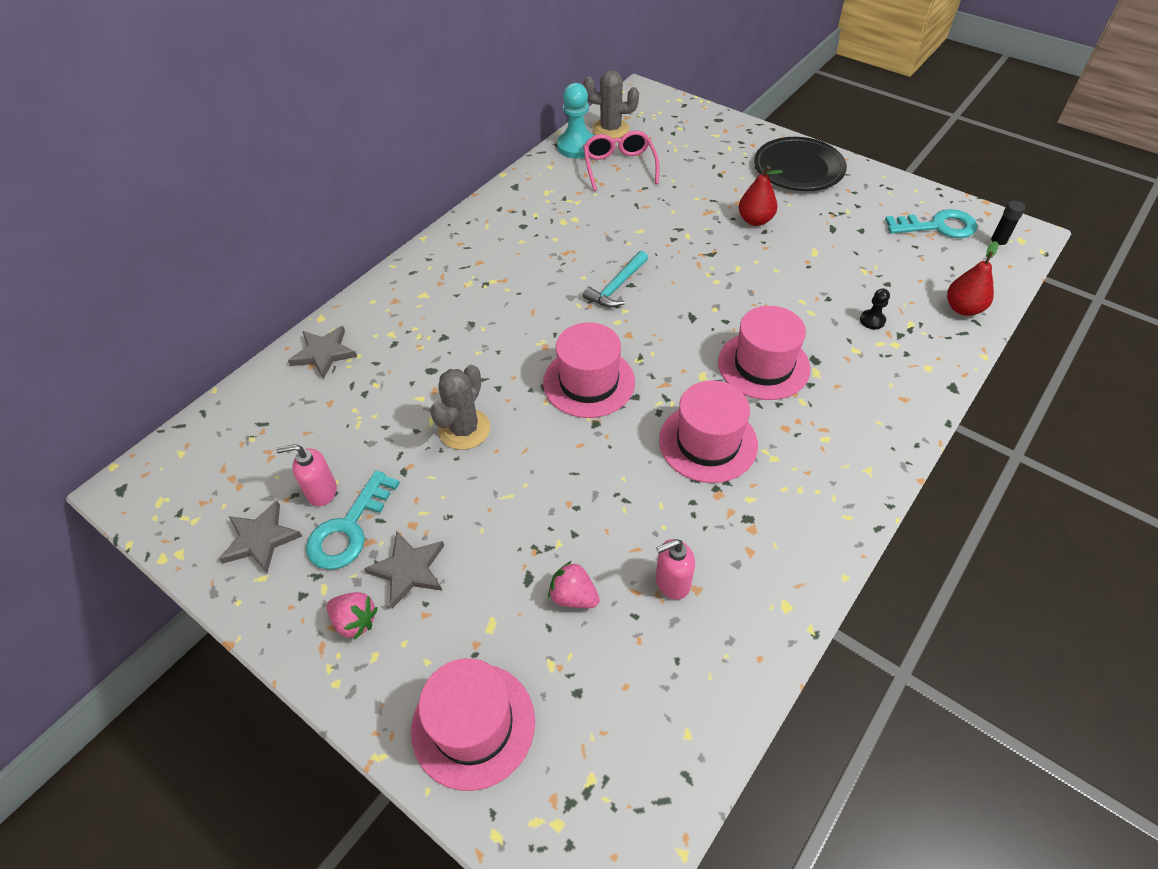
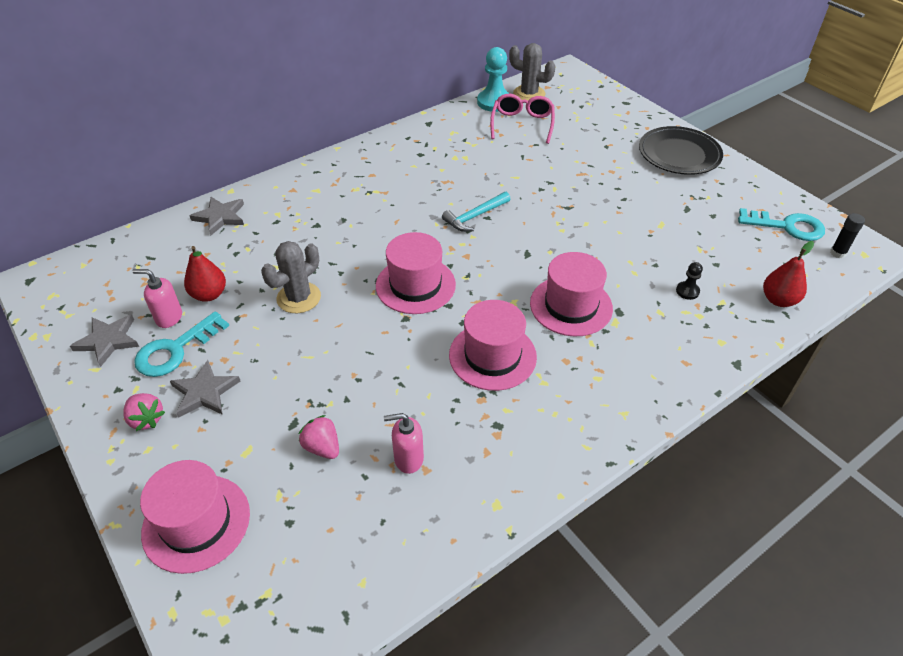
camera: 15 degrees right, 5 degrees down
red pear [739,166,783,226] -> red pear moved to [184,246,226,302]

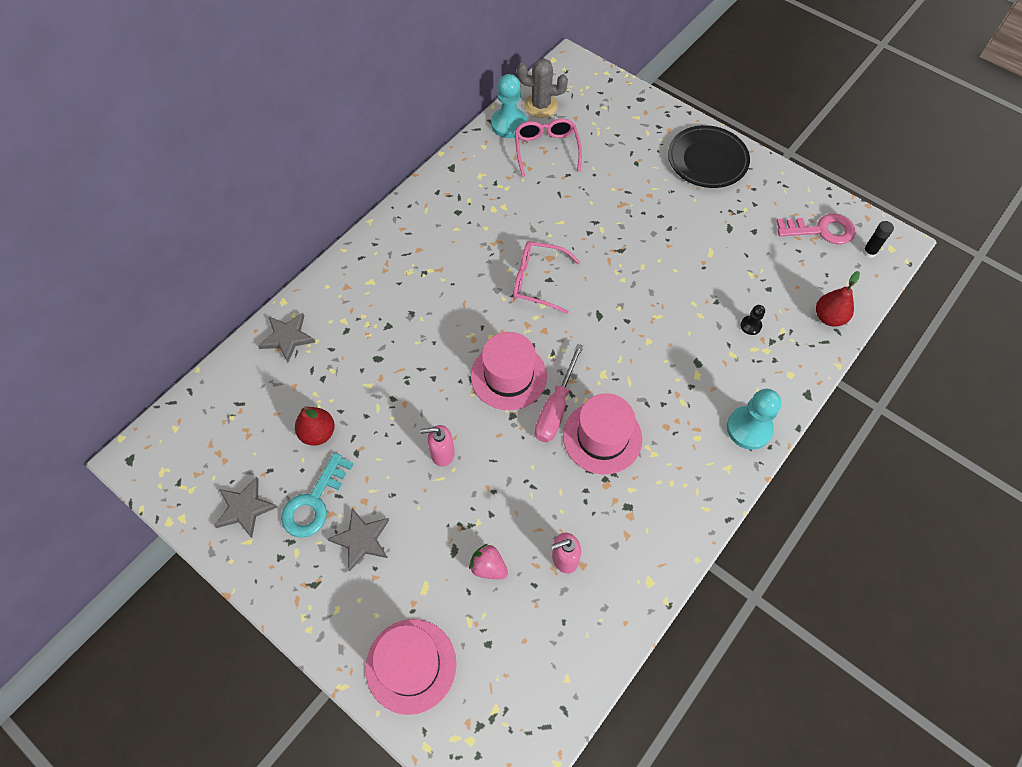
camera: 15 degrees left, 15 degrees up
pink strawberry [124,393,165,431] -> none
pink soap dispenser [132,269,182,328] -> pink soap dispenser moved to [420,425,455,467]
grey cactus [261,241,321,313] -> none
turquoise hammer [442,192,510,232] -> pink glasses [513,241,580,314]
pink hat [530,252,613,337] -> none
turquoise key [738,208,825,241] -> pink key [777,214,856,244]
none -> pink screwdriver [535,344,583,442]
none -> turquoise pawn [727,389,781,450]

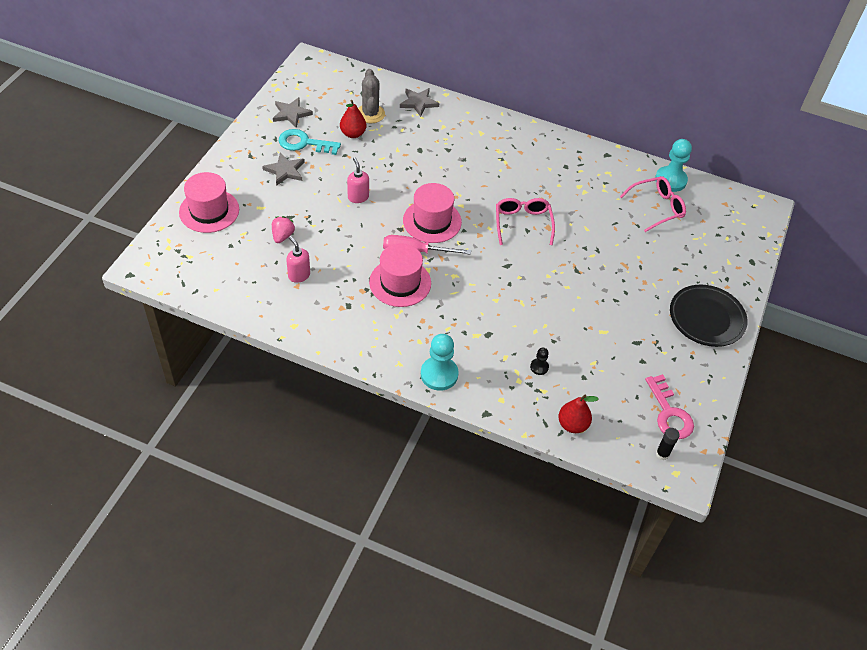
camera: 70 degrees right, 10 degrees down
grey cactus [517,58,568,118] -> grey cactus moved to [358,69,385,124]

